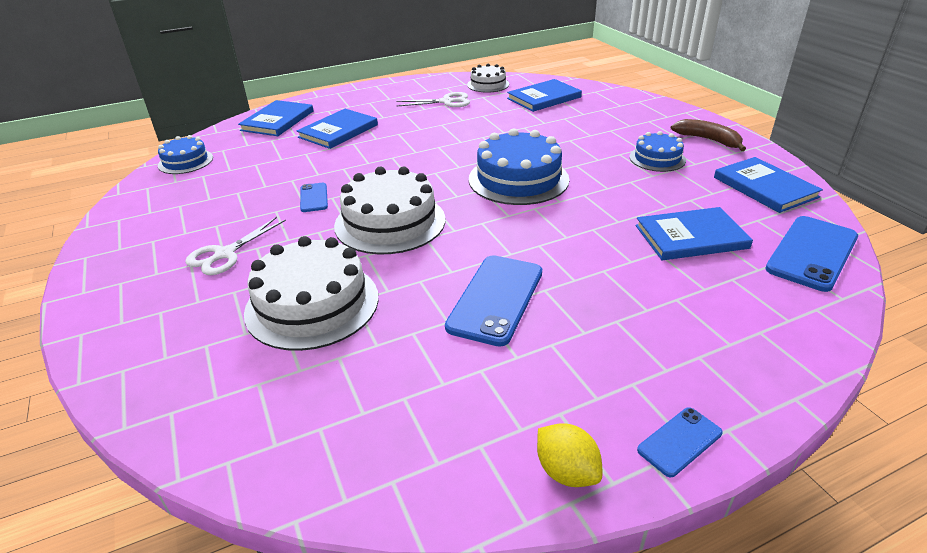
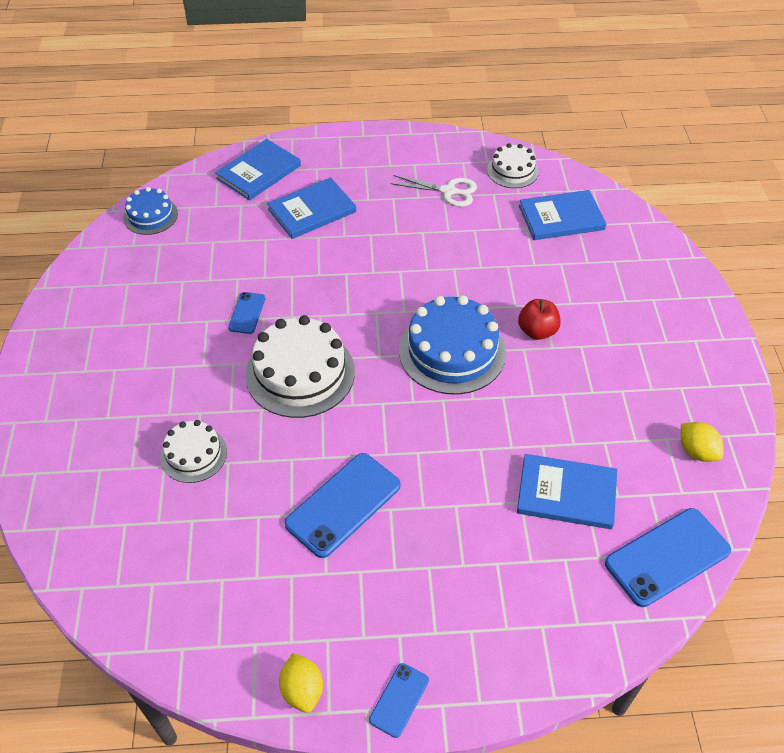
camera: 20 degrees right, 15 degrees up
white scissors [185,217,286,275] -> none
white cake [244,236,379,351] -> white cake [160,420,227,483], size x0.57
blue cake [629,131,686,172] -> none
blue phone [637,407,723,477] -> blue phone turned 45 degrees counterclockwise [369,663,429,738]
brown banana [671,119,746,151] -> none
blue book [714,157,823,213] -> yellow lemon [681,422,724,462]
none -> red apple [518,299,561,340]

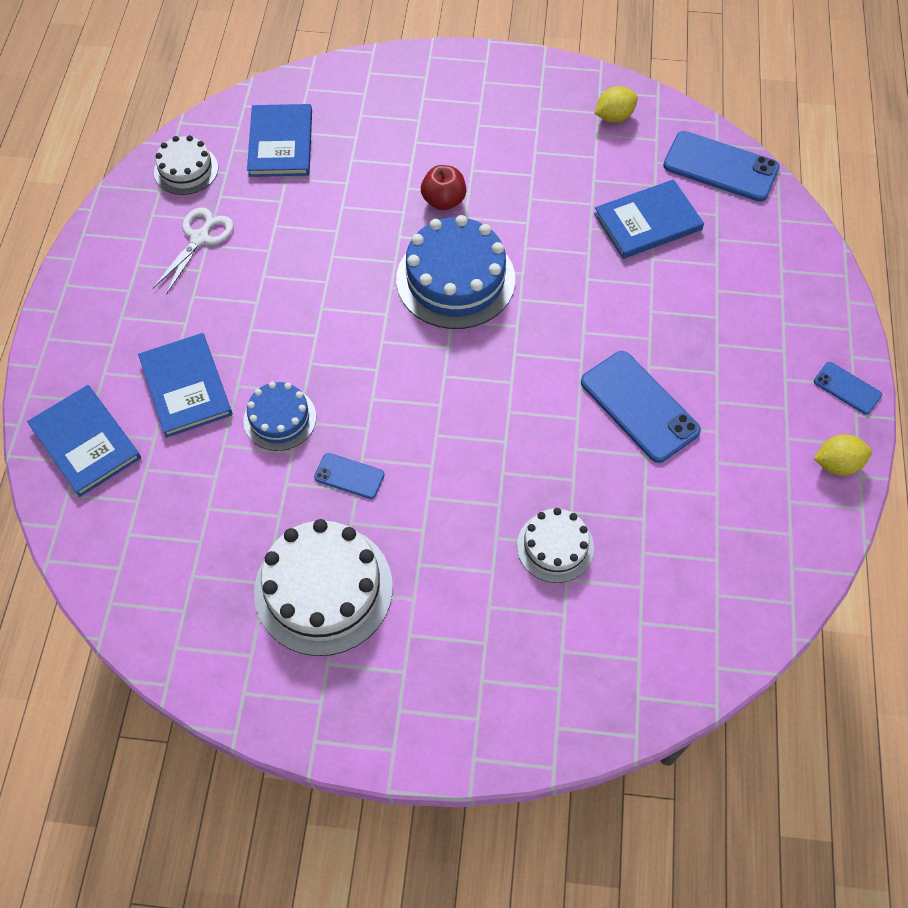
camera: 80 degrees left, 10 degrees up
blue cake [123,187,178,235] -> blue cake moved to [243,382,316,451]
white cake [245,315,355,418] -> white cake moved to [254,519,393,656]
blue book [517,454,617,529] -> blue book turned 45 degrees clockwise [594,179,704,259]
blue phone [605,508,731,607] -> blue phone turned 45 degrees counterclockwise [663,131,780,202]

